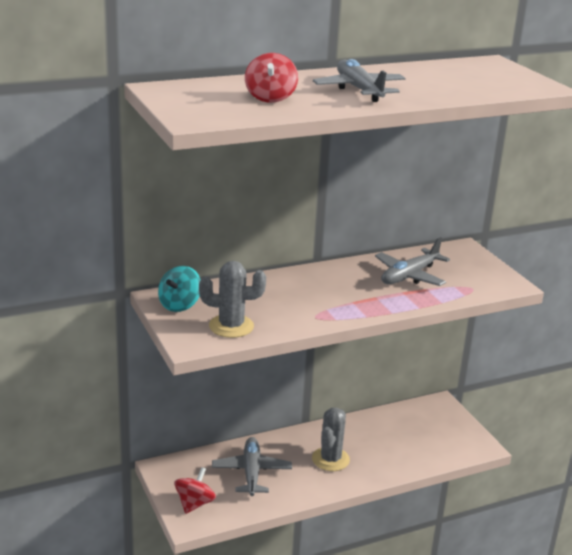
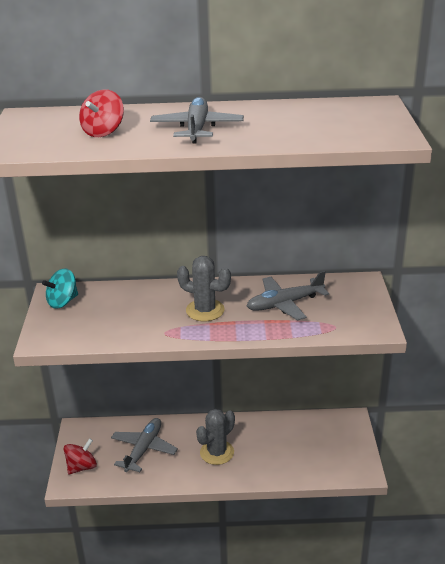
camera: 25 degrees right, 5 degrees up
grey cactus [199,261,266,338] -> grey cactus moved to [177,256,231,321]

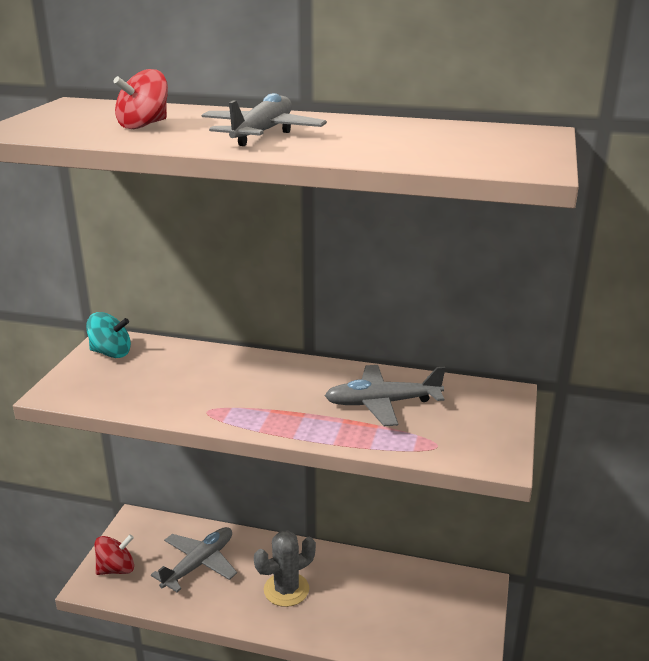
camera: 15 degrees right, 5 degrees down
turquoise spinning top [42,268,78,309] -> turquoise spinning top turned 150 degrees counterclockwise [86,312,131,358]
grey cactus [177,256,231,321] -> none

